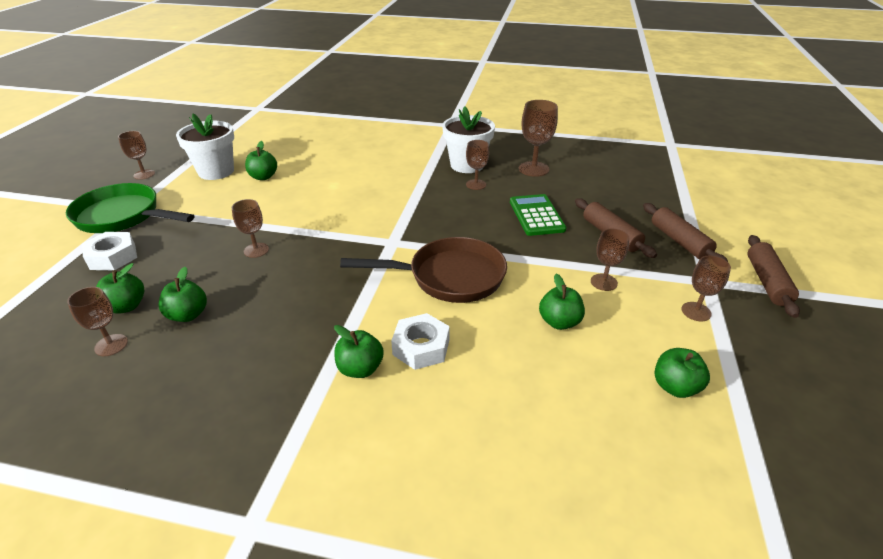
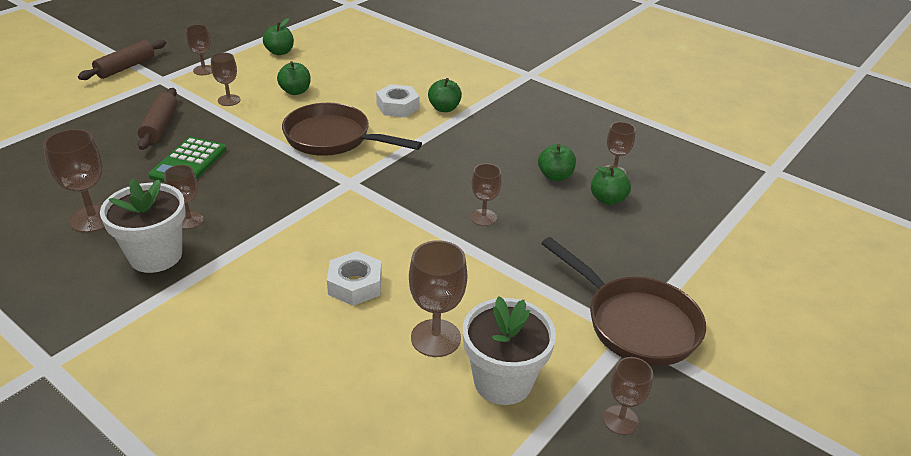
camera: 155 degrees left, 0 degrees up
green pan [66,183,195,233] -> brown pan [541,237,706,366]
white nut [82,232,137,270] -> white nut moved to [327,251,382,306]
green apple [245,141,277,180] -> brown goblet [409,240,468,357]
brown rolling pin [643,203,728,262] -> none

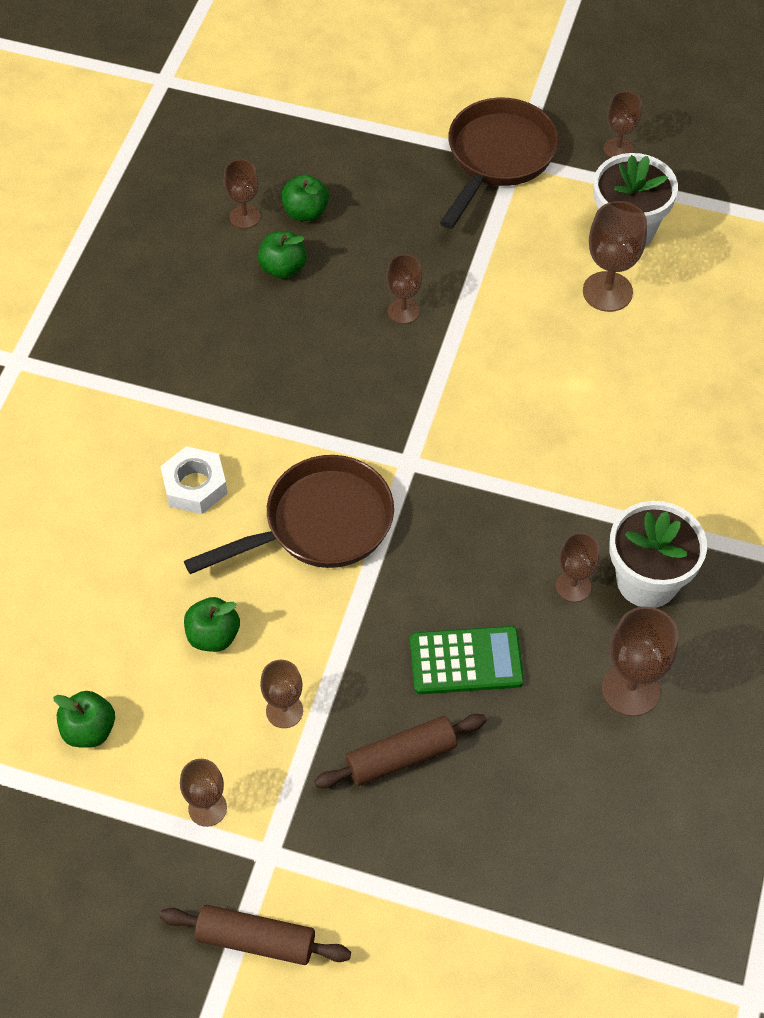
camera: 110 degrees left, 20 degrees up
brown pan [282,103,422,156] -> brown pan turned 120 degrees counterclockwise [184,455,394,574]
white nut [327,251,382,306] -> none
green apple [428,78,462,112] -> none

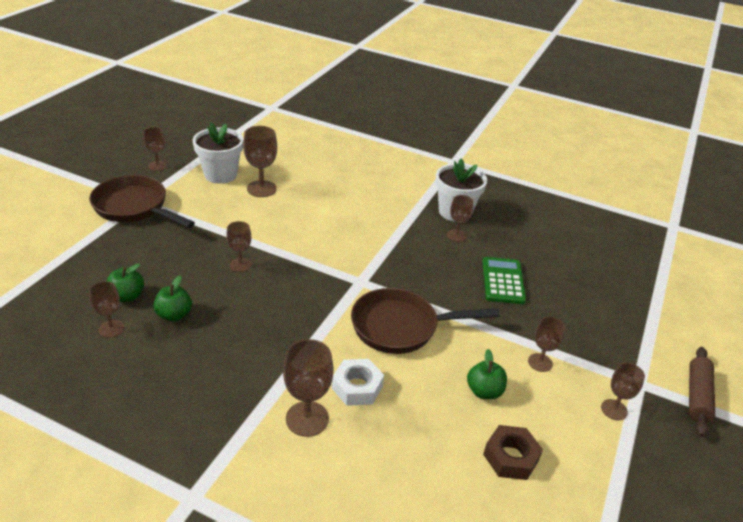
camera: 85 degrees left, 20 degrees down
green apple [53,691,115,748] -> none
brown pan [184,455,394,574] -> brown pan turned 75 degrees counterclockwise [351,288,500,354]
brown rolling pin [314,714,487,788] -> none
brown goblet [602,606,678,716] -> brown goblet moved to [283,339,333,437]
none -> brown nut [483,425,543,480]

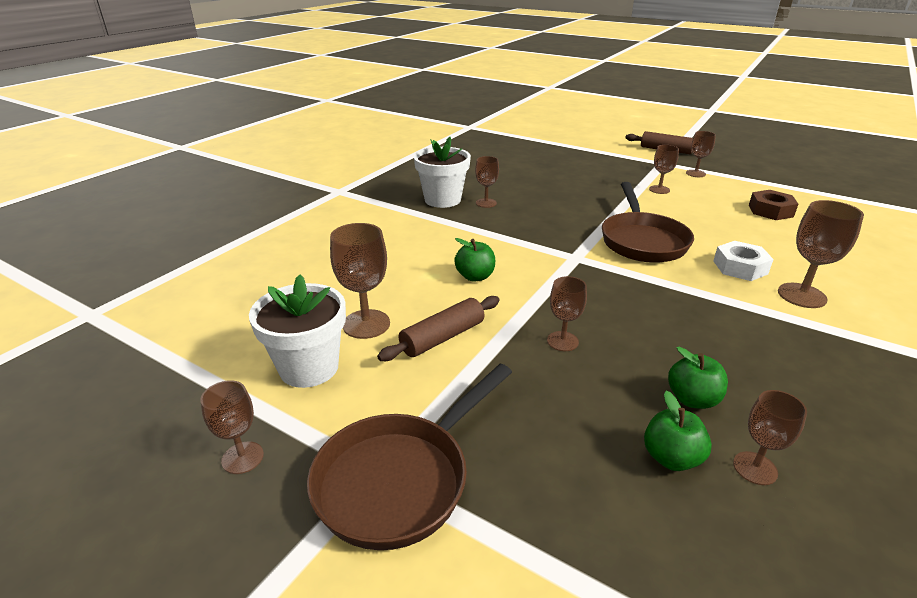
camera: 80 degrees left, 5 degrees down
green apple [467,349,507,399] -> green apple moved to [454,238,495,282]
green calculator [483,257,526,304] -> none
none -> brown rolling pin [377,296,500,361]

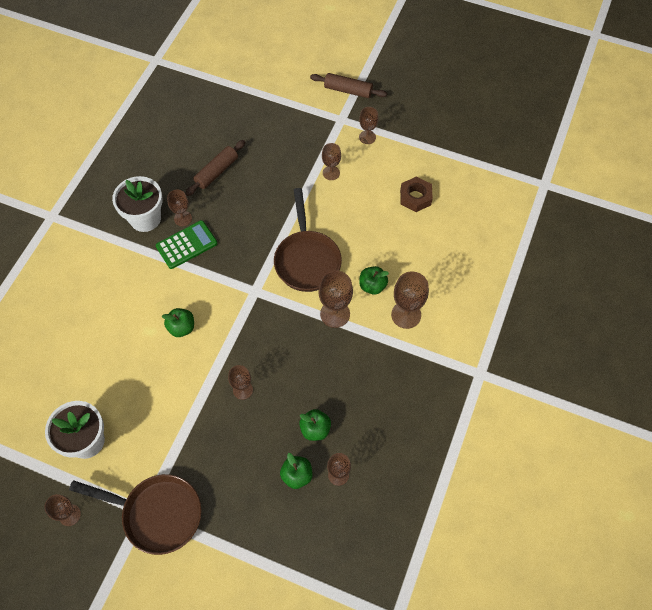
camera: 10 degrees left, 30 degrees up
brown pan [307,364,512,550] -> brown pan turned 105 degrees counterclockwise [69,474,201,555]
brown goblet [330,223,390,339] -> brown goblet moved to [318,270,353,328]
brown rolling pin [377,296,500,361] -> brown rolling pin moved to [185,140,245,196]
white nut [713,241,774,281] -> green apple [359,266,389,295]
none -> green calculator [156,220,218,269]

